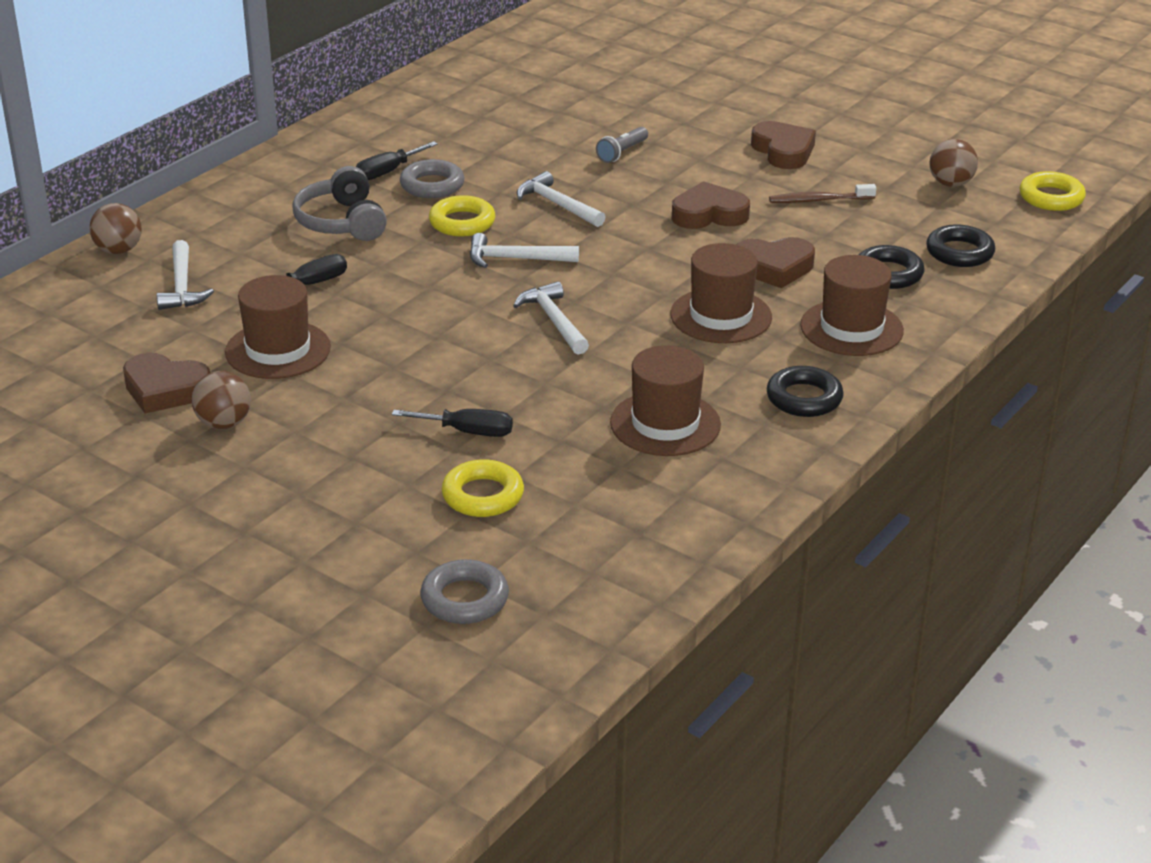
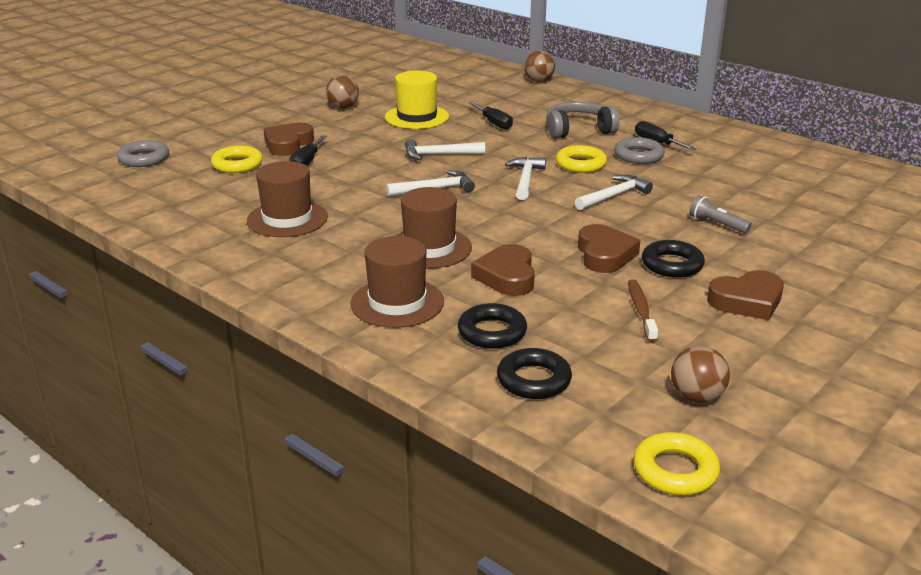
camera: 95 degrees right, 5 degrees down
brown heart [123,353,210,414] -> brown heart moved to [264,122,314,156]
white hammer [157,240,214,310] -> white hammer moved to [405,139,485,160]
brown hat [225,275,331,379] -> yellow hat [385,70,449,129]
black ring [766,366,844,417] -> black ring moved to [642,240,705,278]

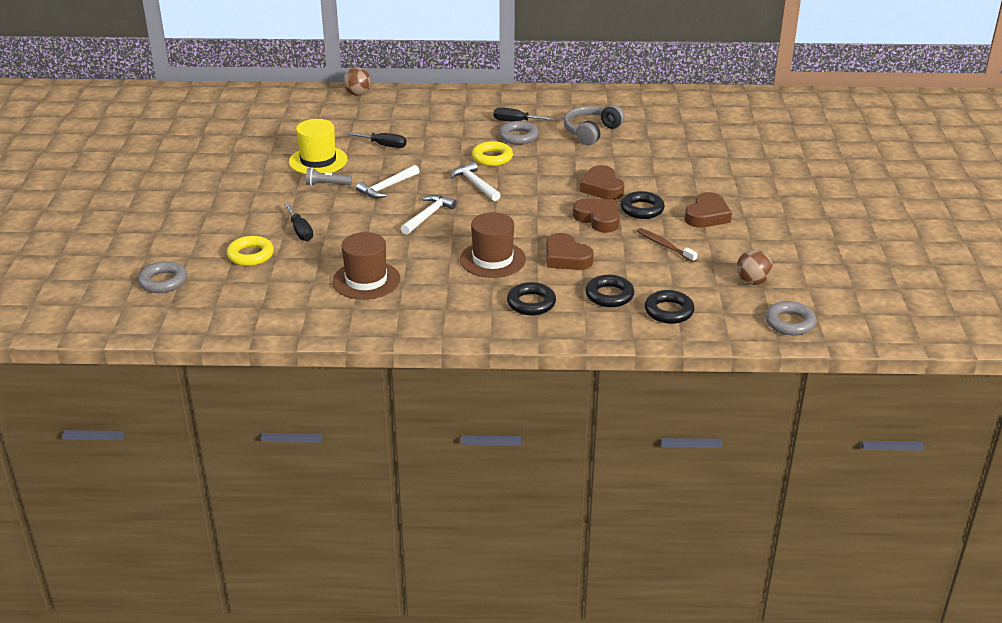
camera: 40 degrees left, 5 degrees up
brown heart [264,122,314,156] -> brown heart moved to [579,165,624,200]
brown ball [326,75,359,109] -> none
brown hat [350,236,444,328] -> black ring [507,282,556,315]
grey headphones [546,102,619,139] -> grey headphones moved to [564,105,625,145]
white hammer [575,175,653,210] -> none
yellow ring [634,432,720,495] -> grey ring [765,301,816,336]
grey flashlight [689,195,752,234] -> grey flashlight moved to [306,168,352,186]

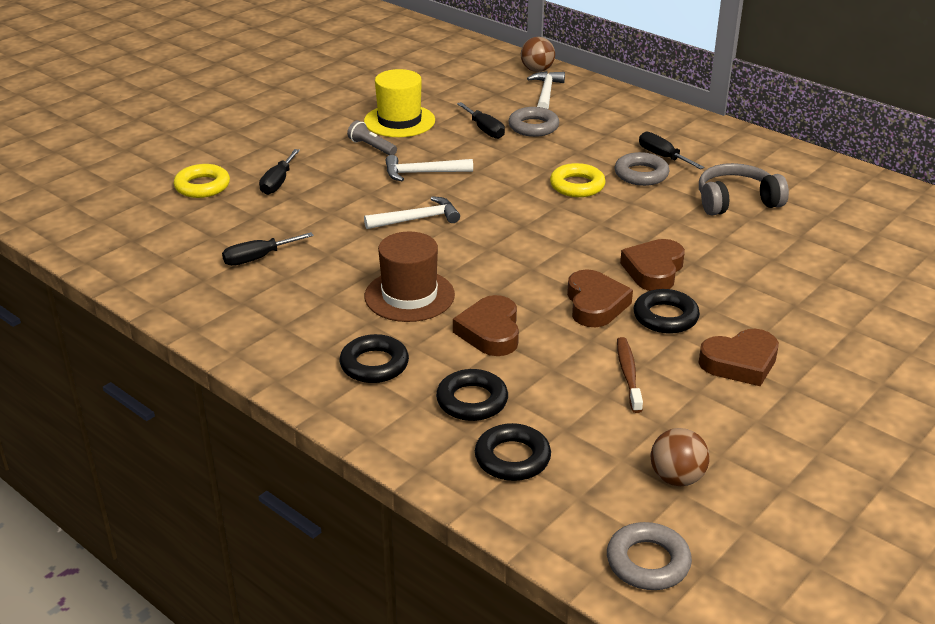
camera: 40 degrees right, 0 degrees up
grey ring [138,261,187,293] -> grey ring moved to [508,107,559,137]
brown hat [332,232,400,300] -> black screwdriver [222,232,314,266]
white hammer [450,162,501,201] -> white hammer moved to [527,71,565,109]

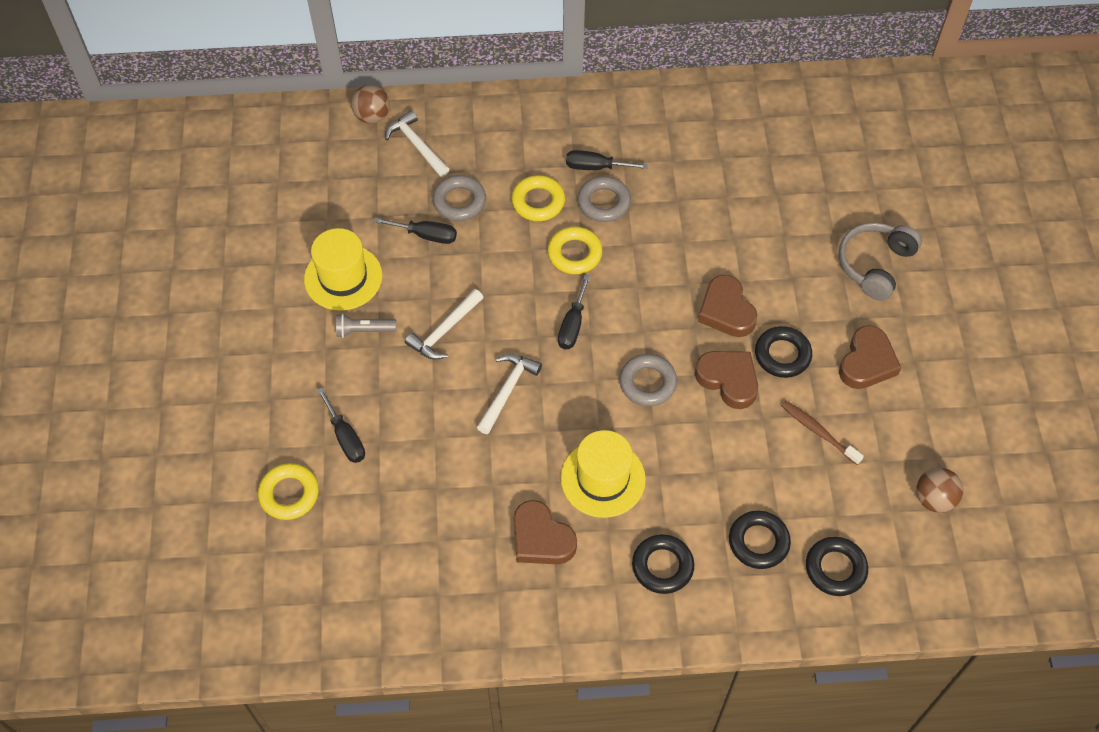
camera: 45 degrees left, 25 degrees up
black screwdriver [222,232,314,266] -> black screwdriver moved to [558,275,590,349]
brown hat [365,232,455,322] -> yellow hat [561,430,646,518]
brown heart [453,295,519,356] -> brown heart moved to [513,500,577,564]
grey ring [607,522,692,590] -> grey ring moved to [619,354,677,406]
grey headphones [699,163,789,216] -> grey headphones moved to [839,222,922,301]
none -> yellow ring [512,175,565,221]

